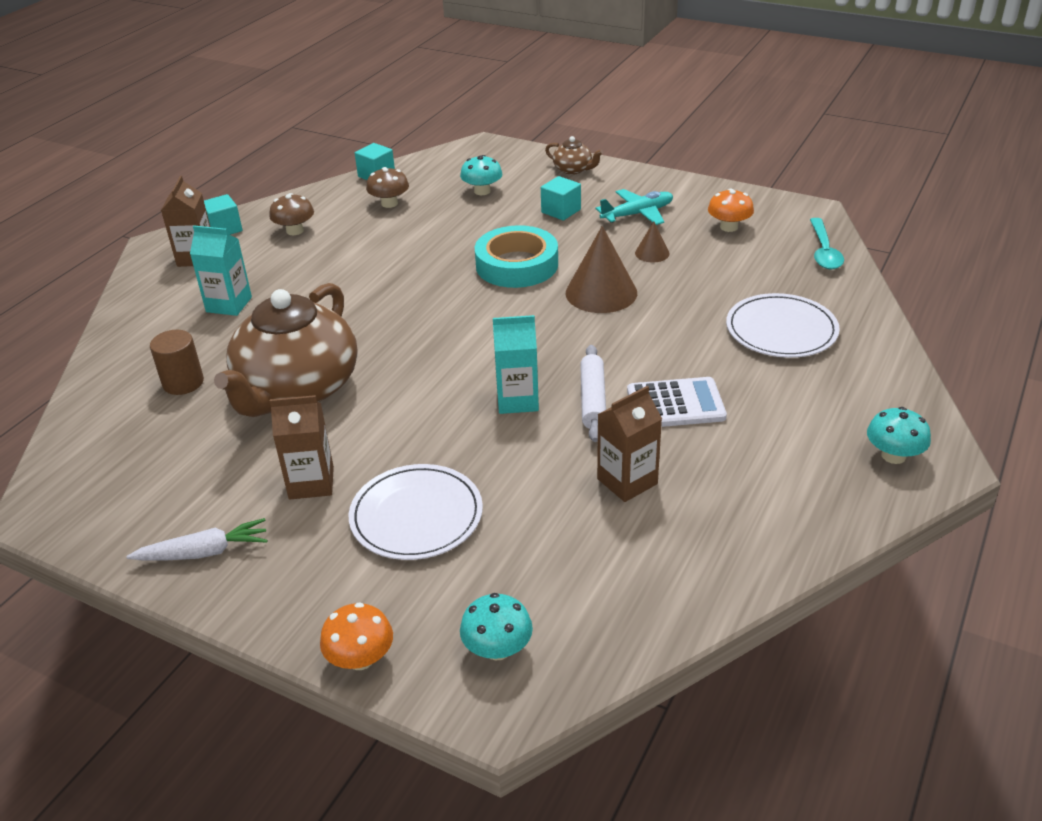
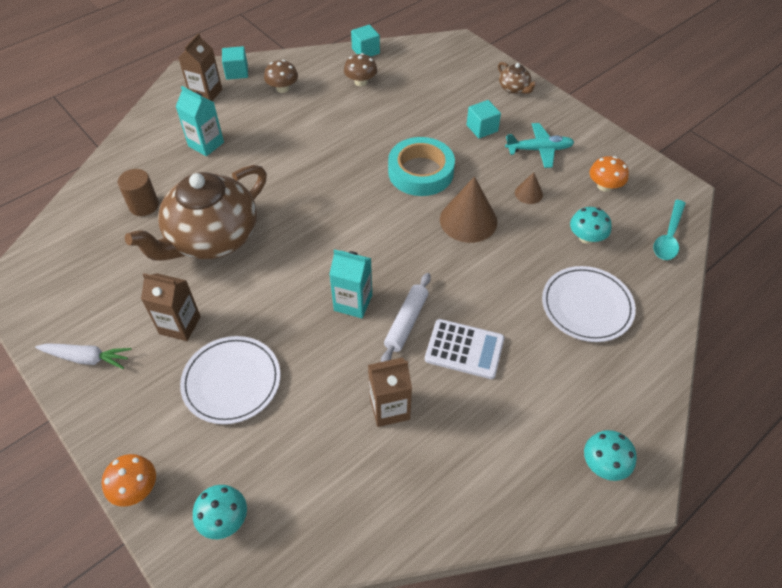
camera: 20 degrees right, 15 degrees up
turquoise mushroom [460,155,503,195] -> turquoise mushroom moved to [570,207,612,244]

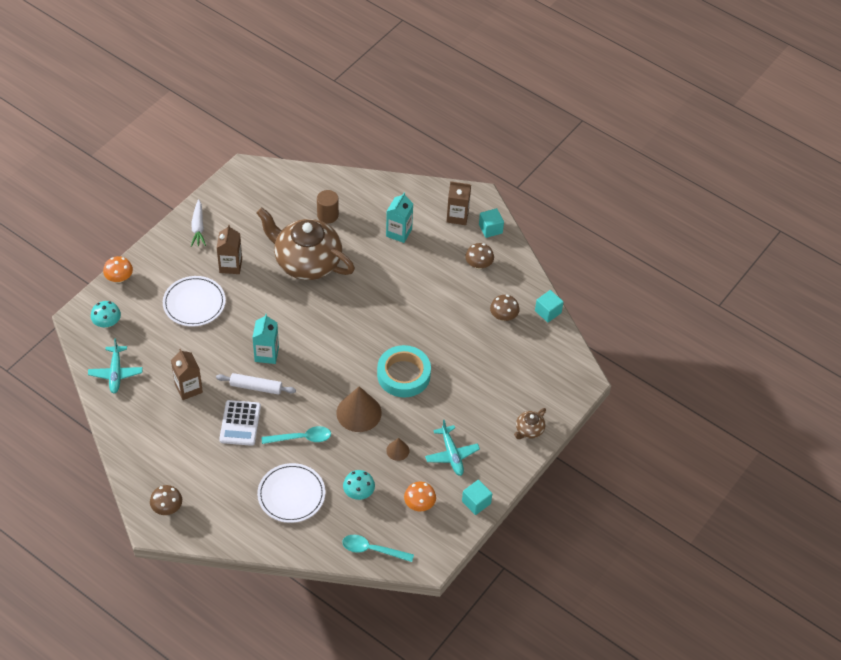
camera: 75 degrees right, 0 degrees up
turquoise cube [467,100,501,138] -> turquoise cube moved to [462,480,492,515]
turquoise mushroom [584,430,637,481] -> brown mushroom [150,485,182,515]
none -> turquoise plane [88,338,143,393]
none -> turquoise spoon [262,426,331,444]

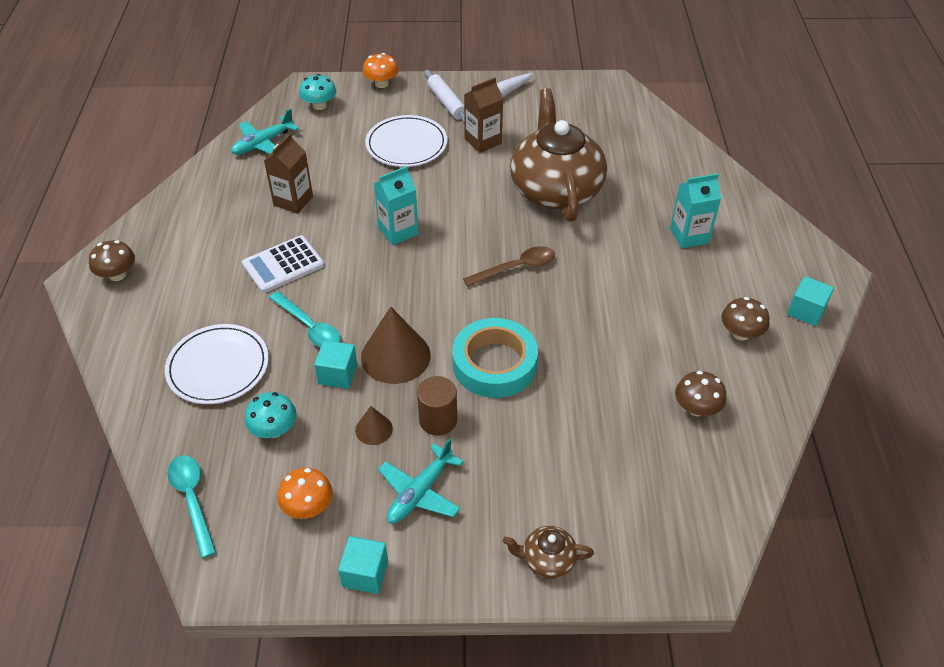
camera: 55 degrees right, 5 degrees down
white rolling pin [216,373,296,395] -> white rolling pin moved to [424,70,464,123]
brown cylinder [317,190,339,223] -> brown cylinder moved to [417,376,457,436]
brown carton [447,181,471,225] -> none
turquoise cube [535,290,564,322] -> turquoise cube moved to [314,340,357,389]
none -> brown spoon [463,246,555,287]

